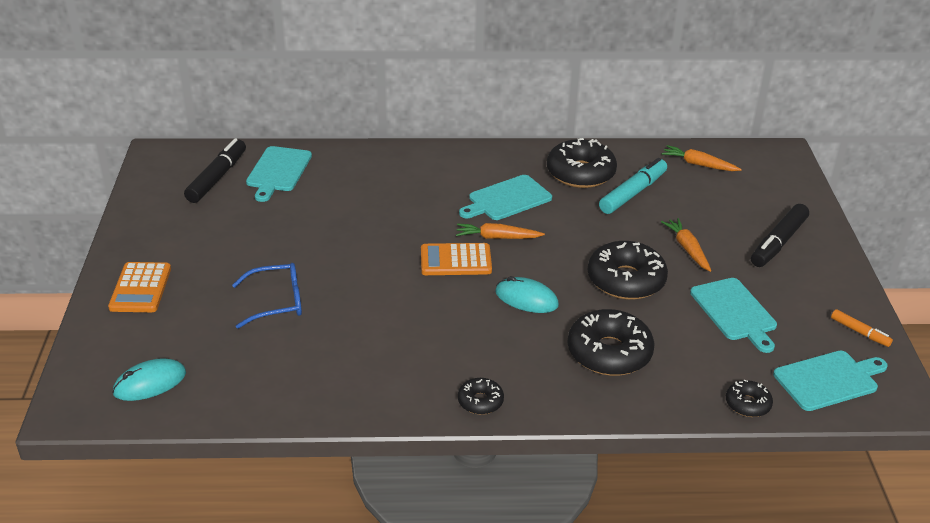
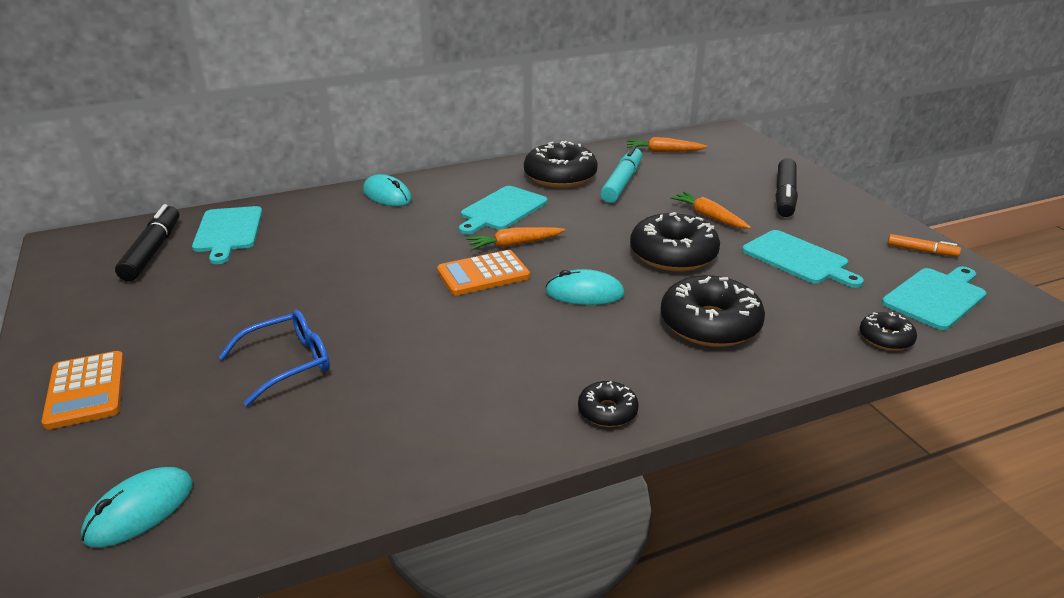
camera: 20 degrees left, 5 degrees down
none -> turquoise mouse [363,174,412,206]

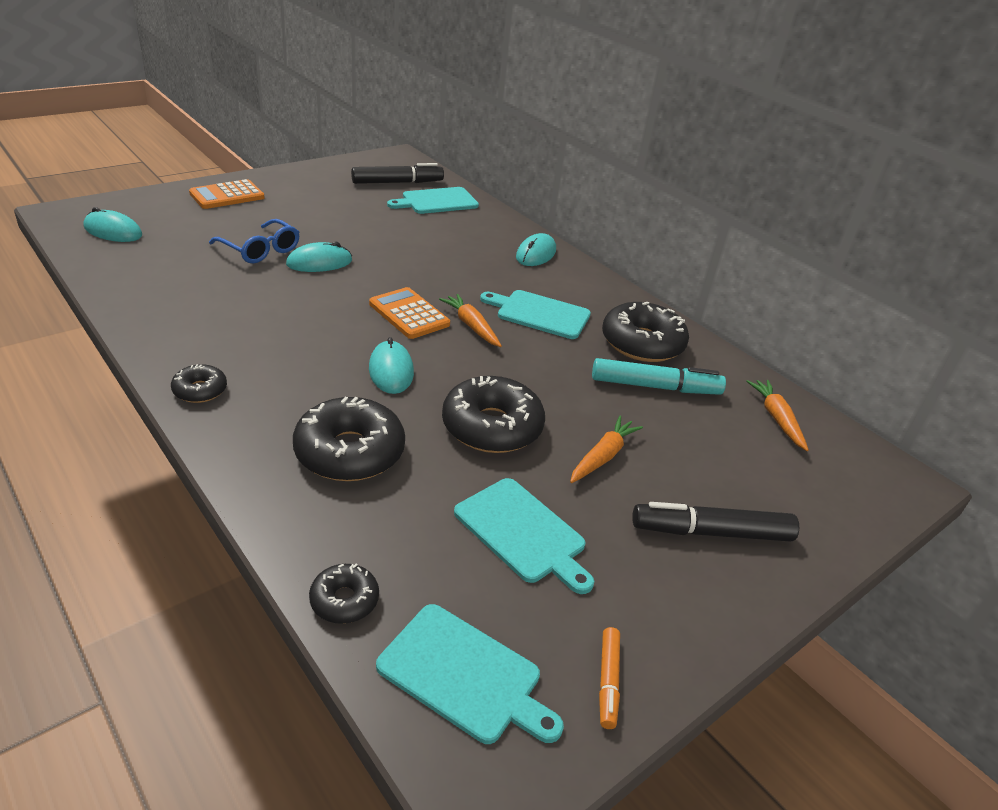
camera: 70 degrees right, 5 degrees up
turquoise cutting board [742,230,864,288] -> turquoise cutting board turned 75 degrees counterclockwise [454,478,594,594]
none -> turquoise mouse [286,242,352,272]

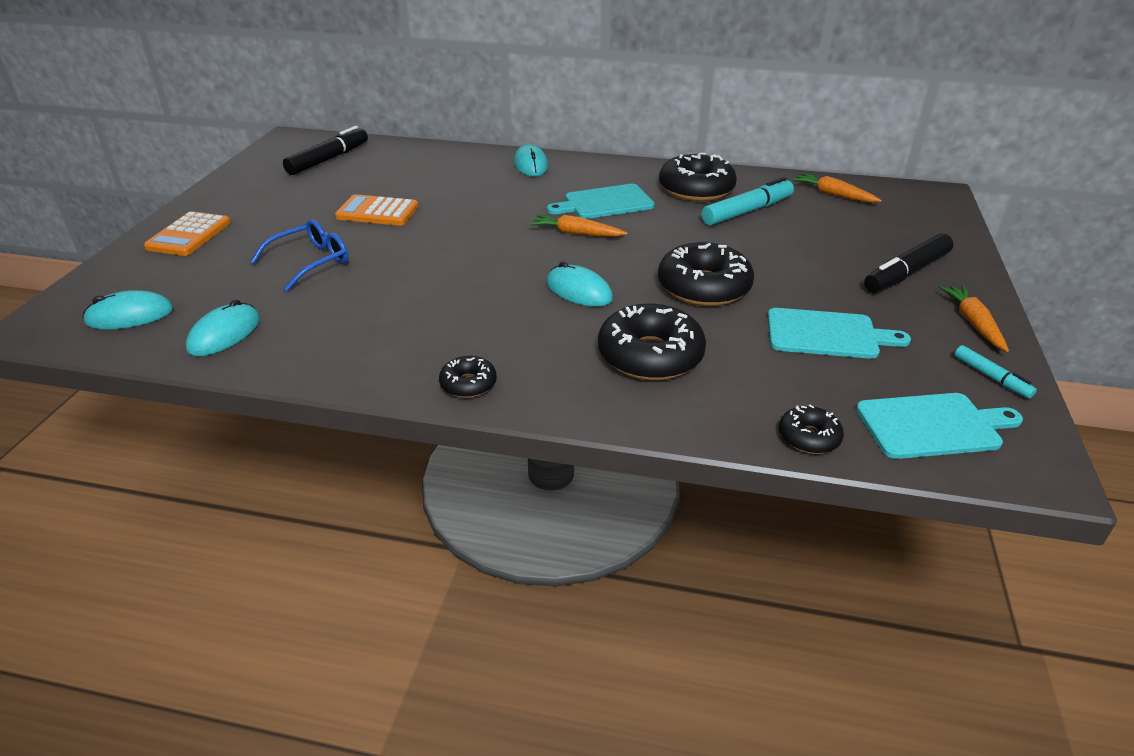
camera: 35 degrees left, 0 degrees up
blue glasses [209,219,299,263] -> blue glasses turned 45 degrees counterclockwise [250,219,348,292]
turquoise mouse [286,242,352,272] -> turquoise mouse moved to [185,300,260,356]
orange calculator [369,287,450,339] -> orange calculator moved to [335,194,419,226]
turquoise cutting board [387,187,479,214] -> none
orange carrot [570,416,643,483] -> orange carrot moved to [939,285,1009,352]
orange marker [599,627,620,729] -> turquoise marker [954,345,1037,399]

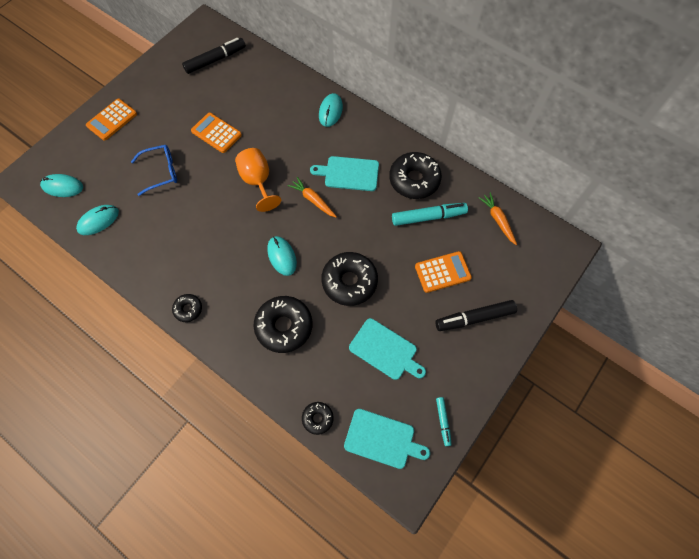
camera: 25 degrees right, 30 degrees up
orange carrot [939,285,1009,352] -> none
none -> orange goblet [235,148,281,212]
none -> orange calculator [415,251,472,293]

